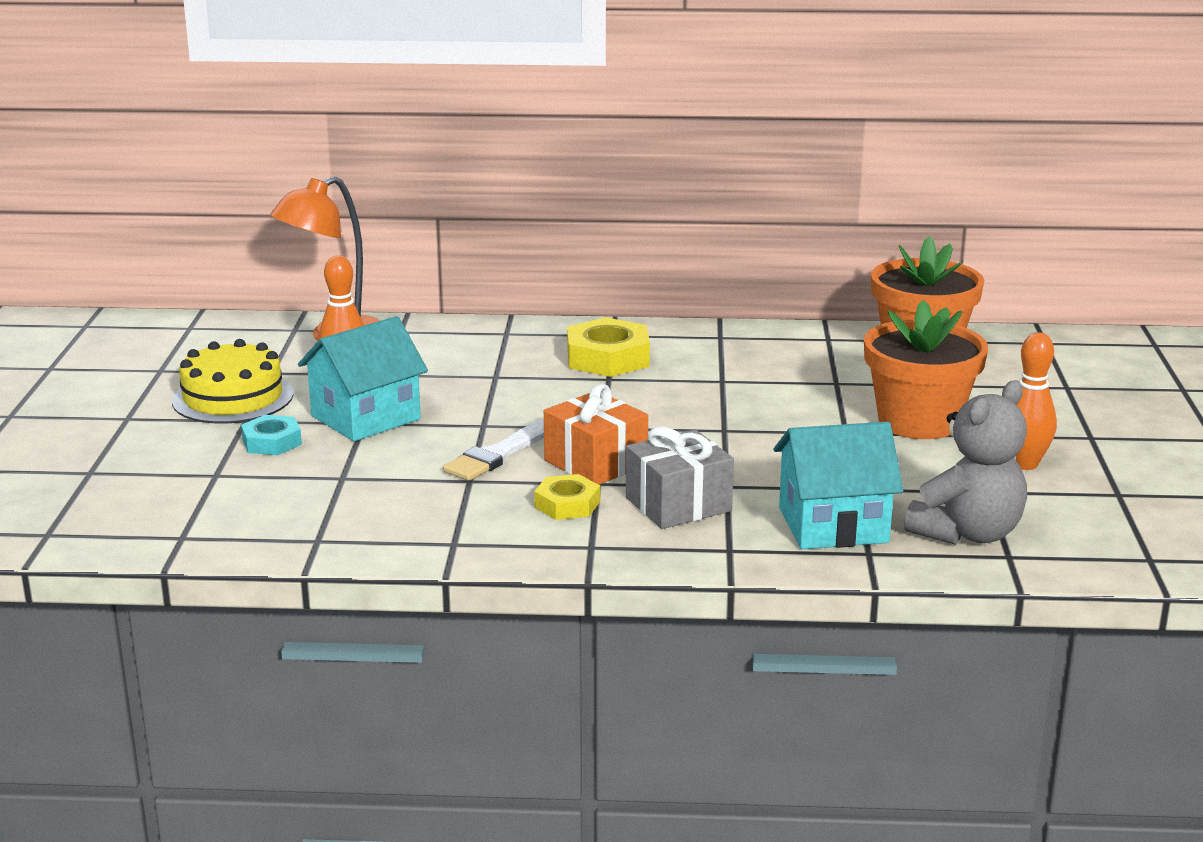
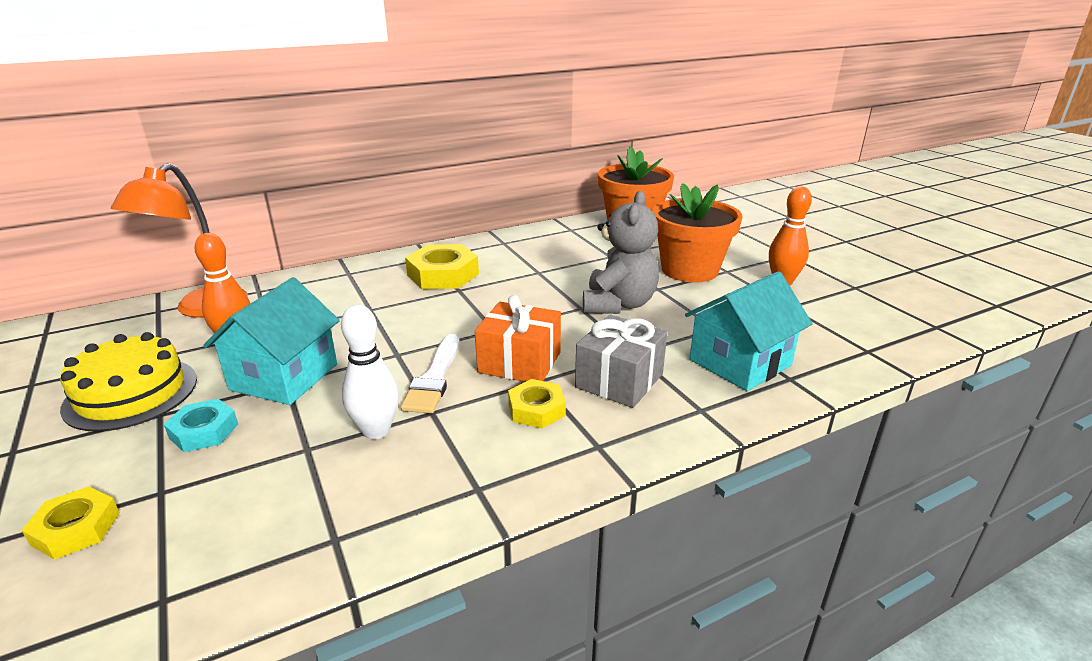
camera: 30 degrees left, 5 degrees up
grey teddy bear [904,380,1027,545] -> grey teddy bear moved to [583,191,659,314]
none -> yellow nut [22,486,120,560]
none -> white bowling pin [341,305,399,439]

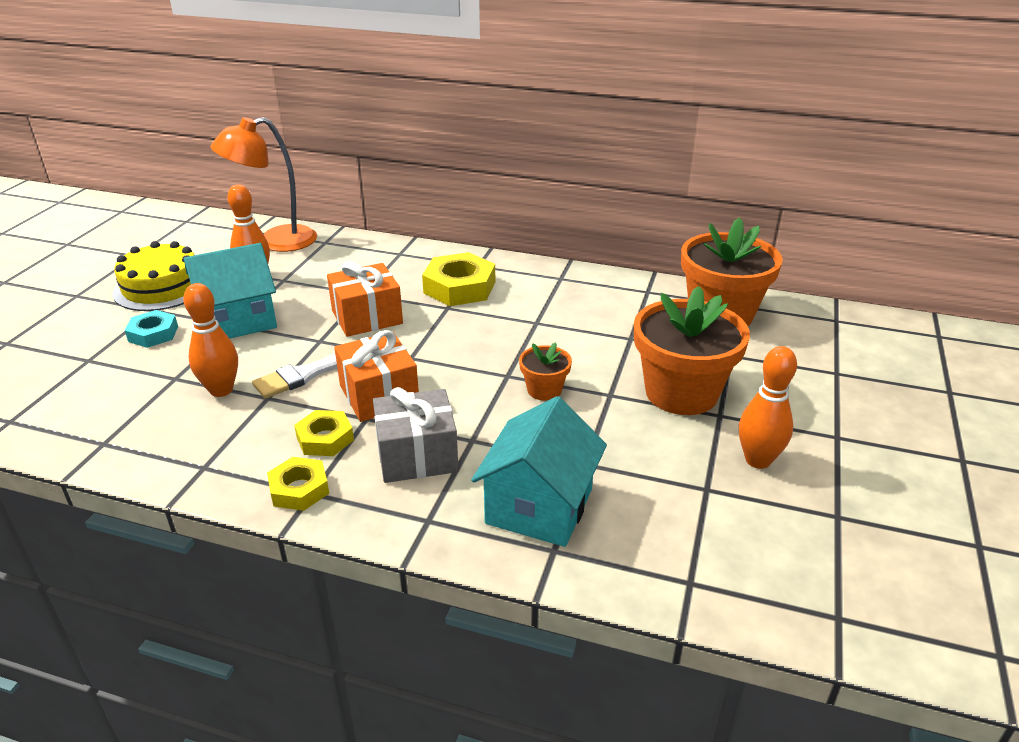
camera: 45 degrees right, 5 degrees up
yellow nut [22,486,120,560] -> yellow nut moved to [267,457,329,511]
white bowling pin [341,305,399,439] -> orange bowling pin [183,283,238,397]
grey teddy bear [583,191,659,314] -> orange flower pot [519,342,572,401]
turquoise house [685,271,813,391] -> turquoise house turned 75 degrees counterclockwise [471,396,607,547]
none -> orange gift [327,261,403,337]

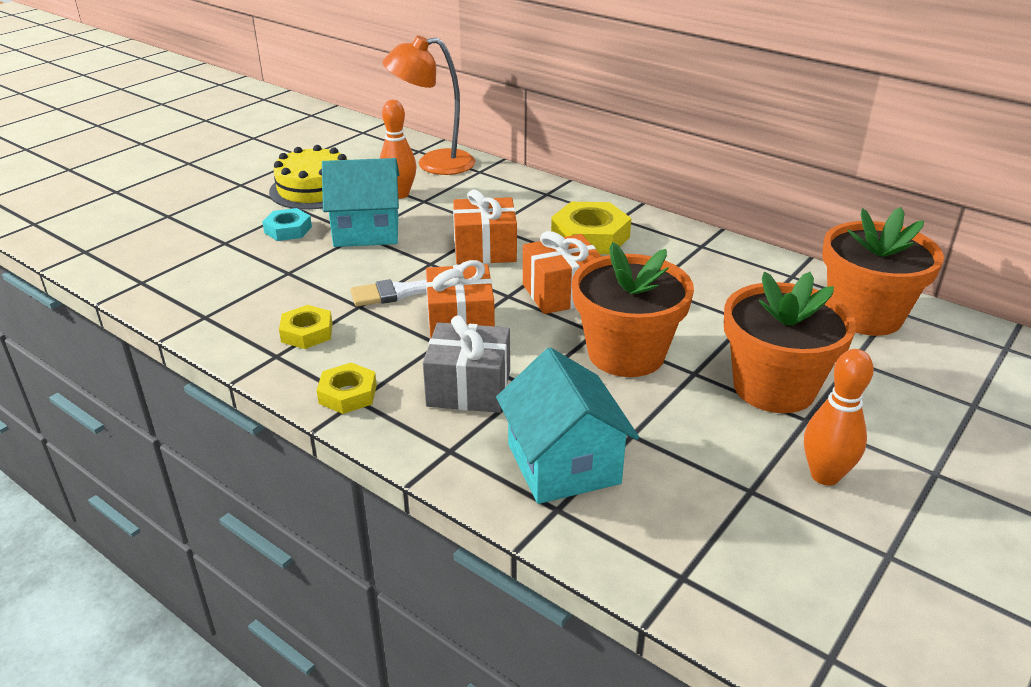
camera: 20 degrees right, 0 degrees up
orange bowling pin [183,283,238,397] -> none
yellow nut [294,410,354,456] -> yellow nut moved to [279,305,333,349]
turquoise house [471,396,607,547] -> turquoise house turned 60 degrees counterclockwise [496,347,639,504]
orange flower pot [519,342,572,401] -> orange flower pot [572,242,694,377], size x2.09
none -> orange gift [523,231,602,314]

